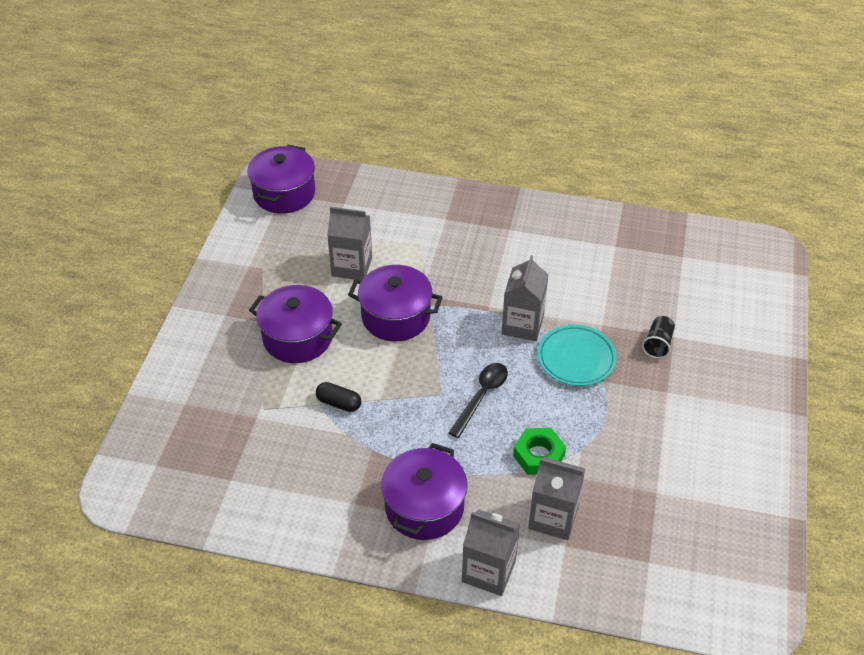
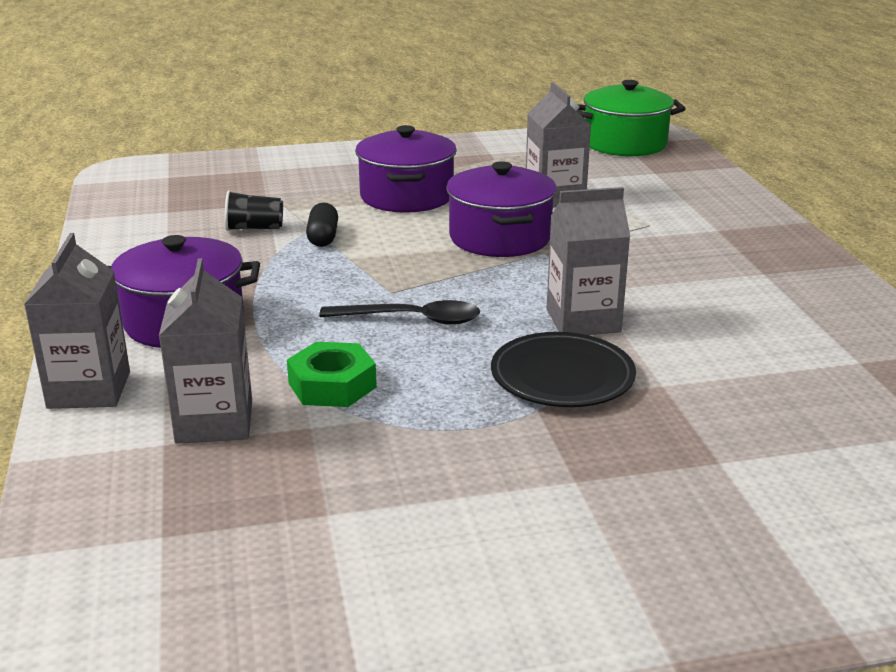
camera: 65 degrees right, 20 degrees down
purple pot [247,145,315,214] -> green pot [576,80,686,156]
turquoise plate [538,325,617,386] -> black plate [491,332,636,407]
black cup [642,316,675,359] -> black cup moved to [225,190,283,231]

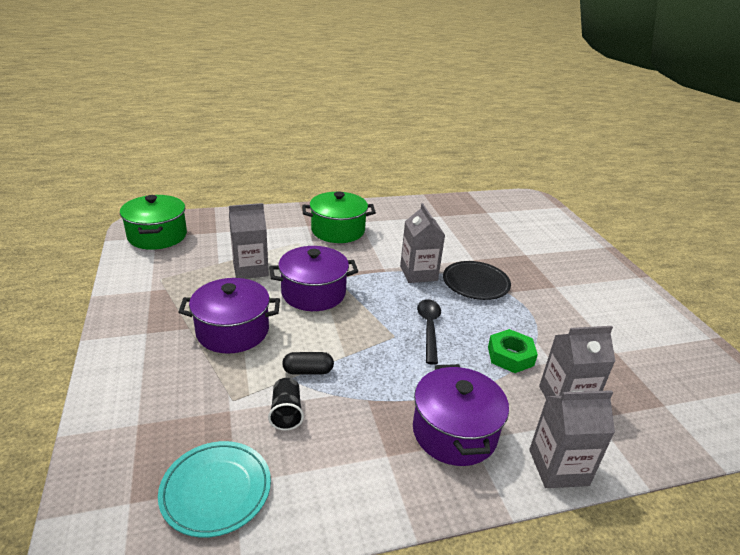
camera: 95 degrees left, 5 degrees up
none -> turquoise plate [158,441,271,538]
none -> green pot [302,192,376,243]

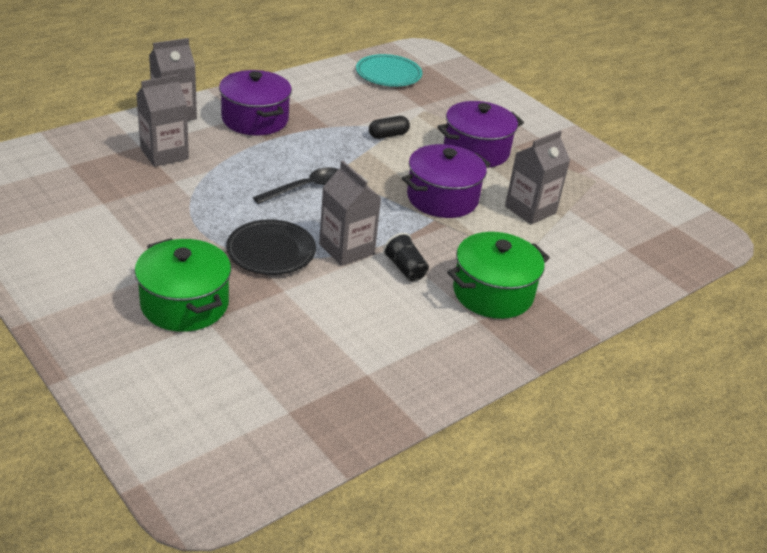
camera: 155 degrees right, 5 degrees up
green pot [120,195,187,250] -> green pot moved to [134,238,231,332]
black cup [268,378,304,431] -> black cup moved to [383,233,429,281]
black spoon [417,299,441,365] -> black spoon turned 105 degrees counterclockwise [253,167,338,204]
green nut [488,329,538,373] -> none

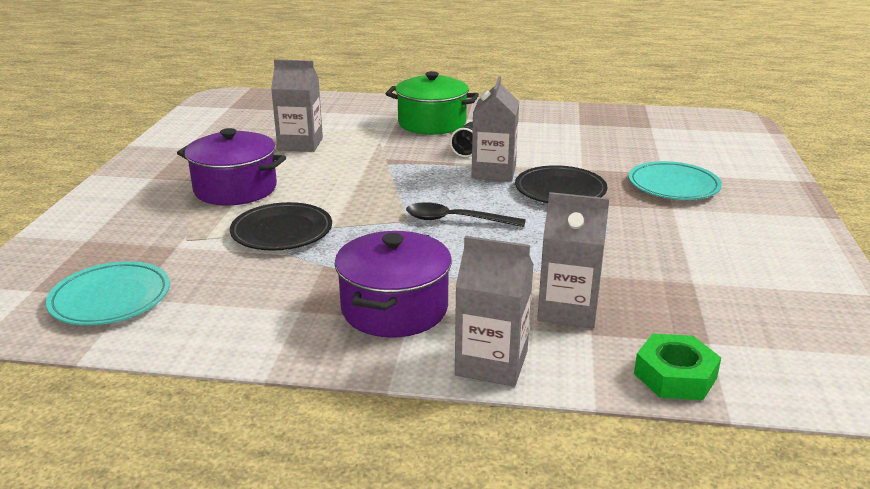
camera: 130 degrees left, 10 degrees down
green pot [134,238,231,332] -> turquoise plate [628,161,722,200]
black capsule [369,116,410,139] -> black plate [230,202,332,251]
purple pot [402,144,491,218] -> none
none -> green nut [634,334,721,400]

